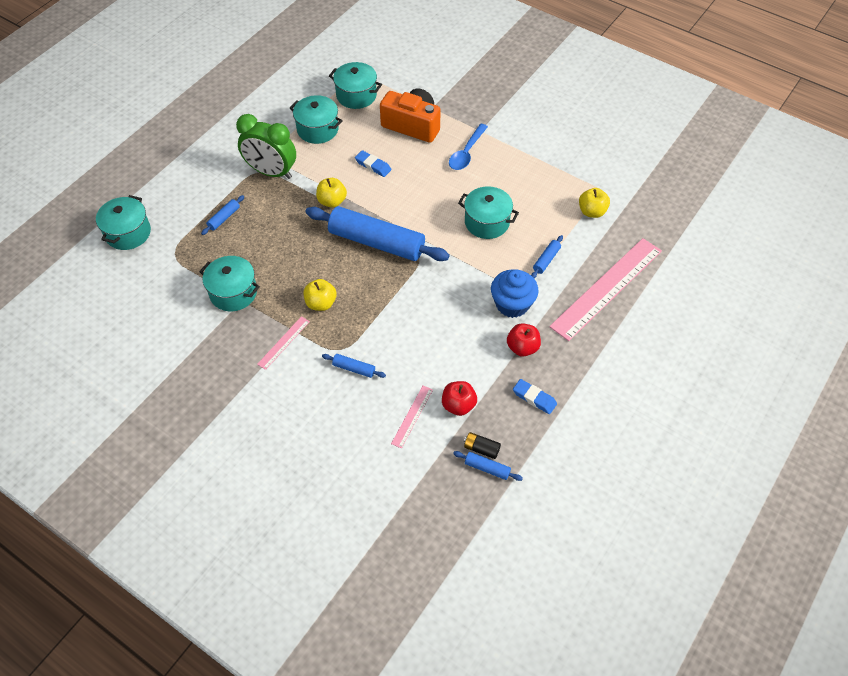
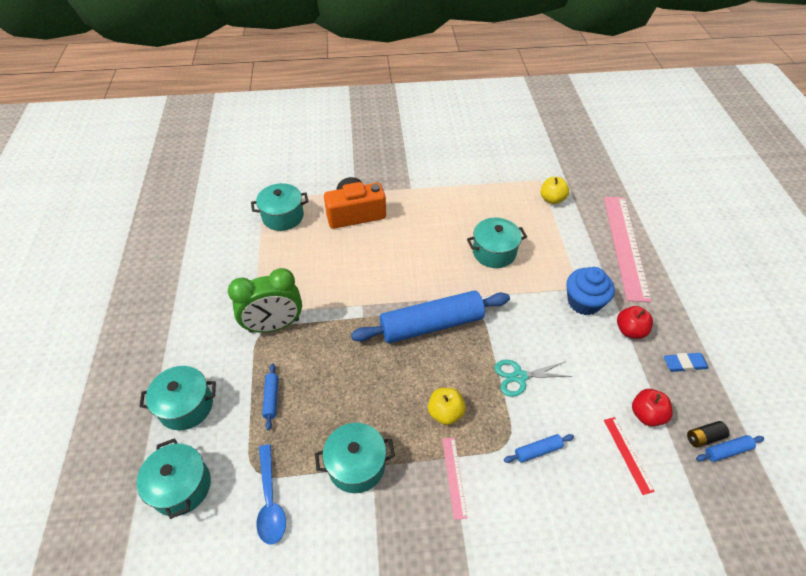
camera: 40 degrees left, 5 degrees down
turquoise pot [289,95,343,144] -> turquoise pot moved to [139,366,216,430]
yellow apple [316,178,347,208] -> none
blue eraser [355,150,391,177] -> none
pink ruler [391,386,433,448] -> red ruler [604,417,655,495]
blue spoon [449,124,488,170] -> blue spoon moved to [256,444,286,545]
blue rolling pin [531,235,563,278] -> none
none -> turquoise scissors [494,360,572,397]

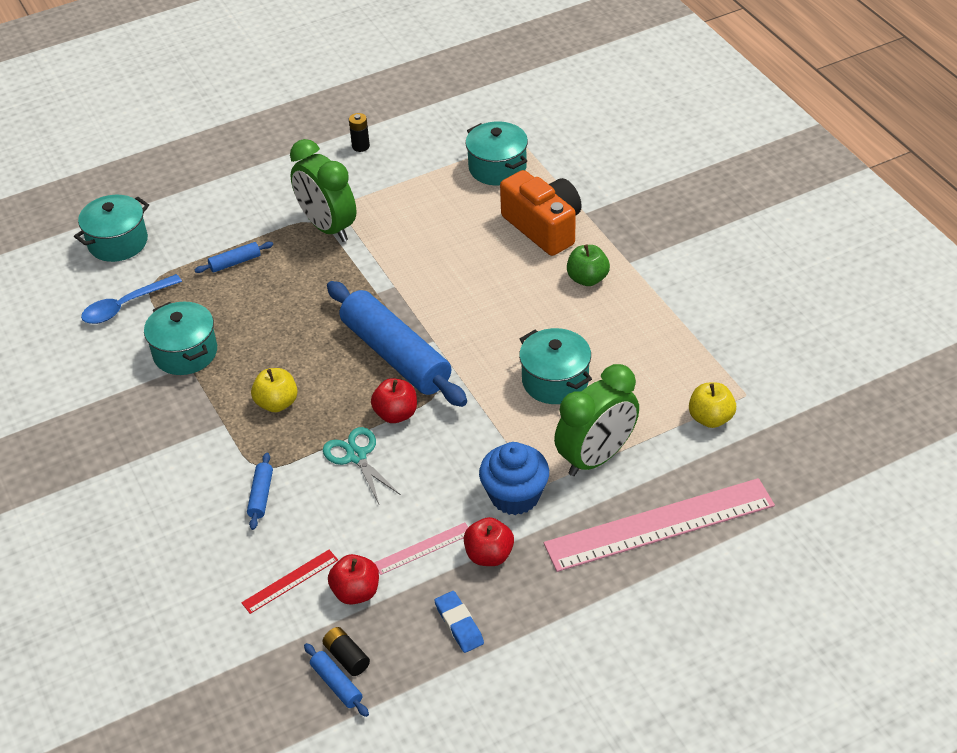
camera: 70 degrees right, 5 degrees down
turquoise pot [139,366,216,430] -> none
pink ruler [442,437,468,520] -> pink ruler moved to [374,523,468,575]
blue rolling pin [504,434,574,463] -> blue rolling pin turned 45 degrees clockwise [247,453,273,530]
none -> black battery [349,113,370,152]
none -> red apple [371,378,417,423]
none -> green clock [554,364,639,476]
none -> green apple [567,245,610,286]

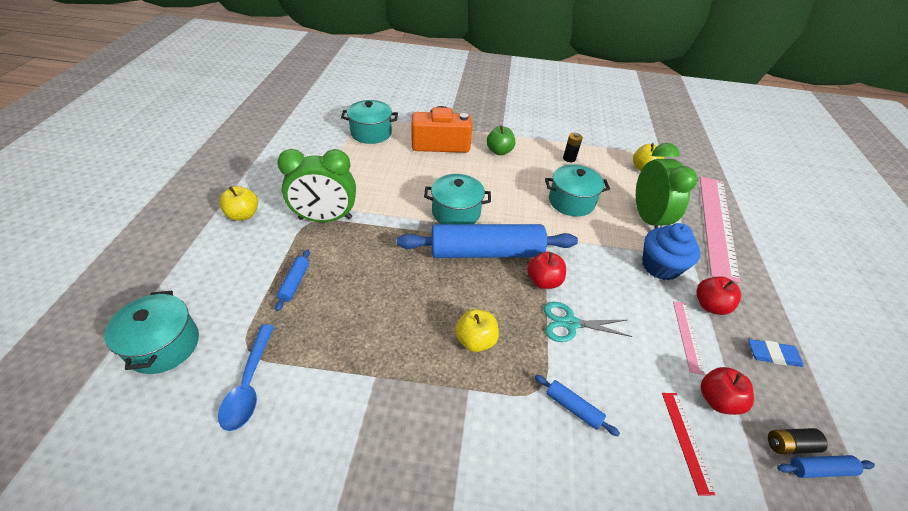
camera: 60 degrees left, 0 degrees up
turquoise pot [144,302,217,375] -> turquoise pot moved to [424,174,491,224]
black battery [349,113,370,152] -> black battery moved to [563,133,583,162]
none -> yellow apple [219,186,258,221]

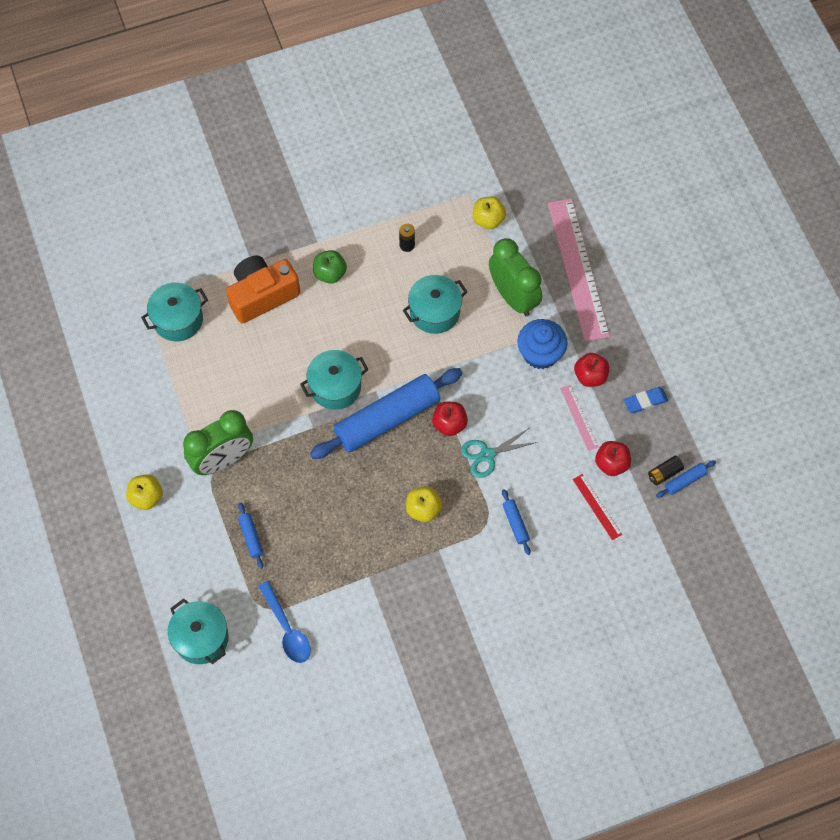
camera: 25 degrees left, 20 degrees up
blue rolling pin [535,375,620,436] -> blue rolling pin turned 60 degrees clockwise [502,489,531,555]

